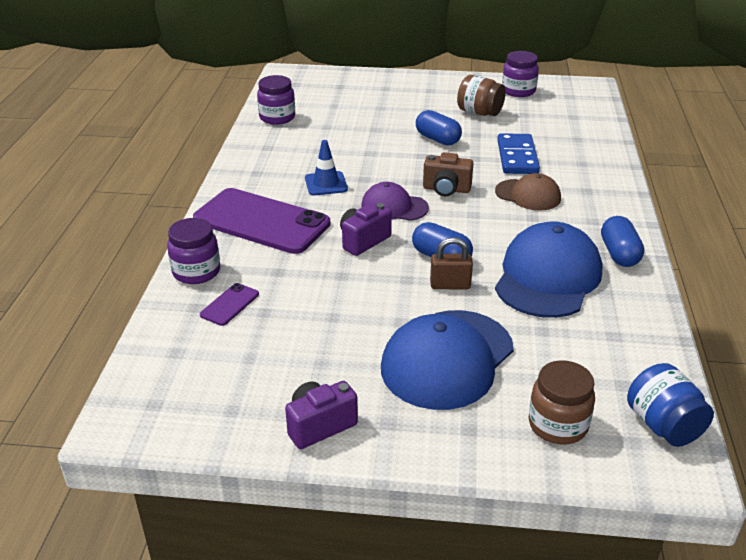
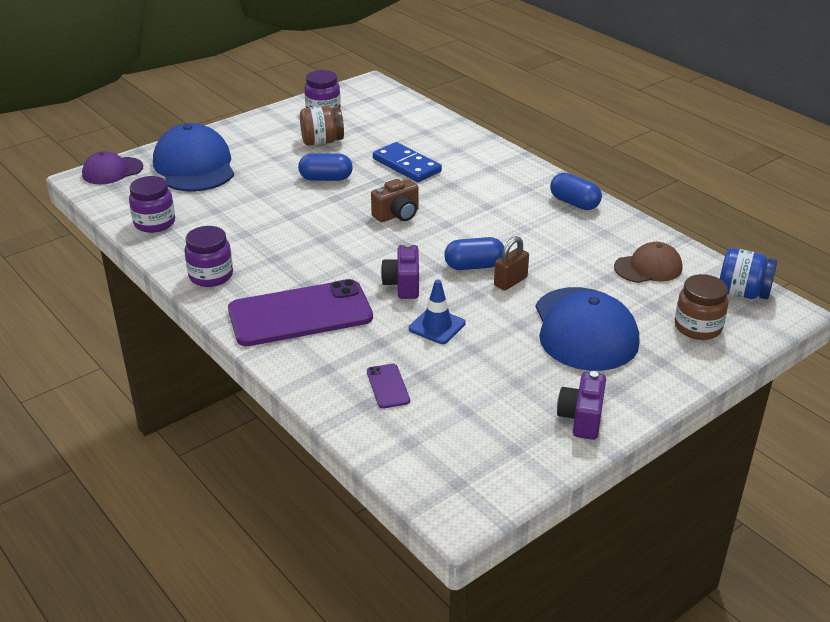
camera: 45 degrees left, 0 degrees up
purple jar [167,218,220,284] -> purple jar moved to [185,226,233,287]
blue traffic cone [305,140,348,195] -> blue traffic cone moved to [409,280,466,344]
purple cap [361,182,429,221] -> purple cap moved to [82,151,143,184]
brown cap [495,173,561,211] -> brown cap moved to [614,242,682,283]
blue cap [495,222,603,318] -> blue cap moved to [153,123,234,192]

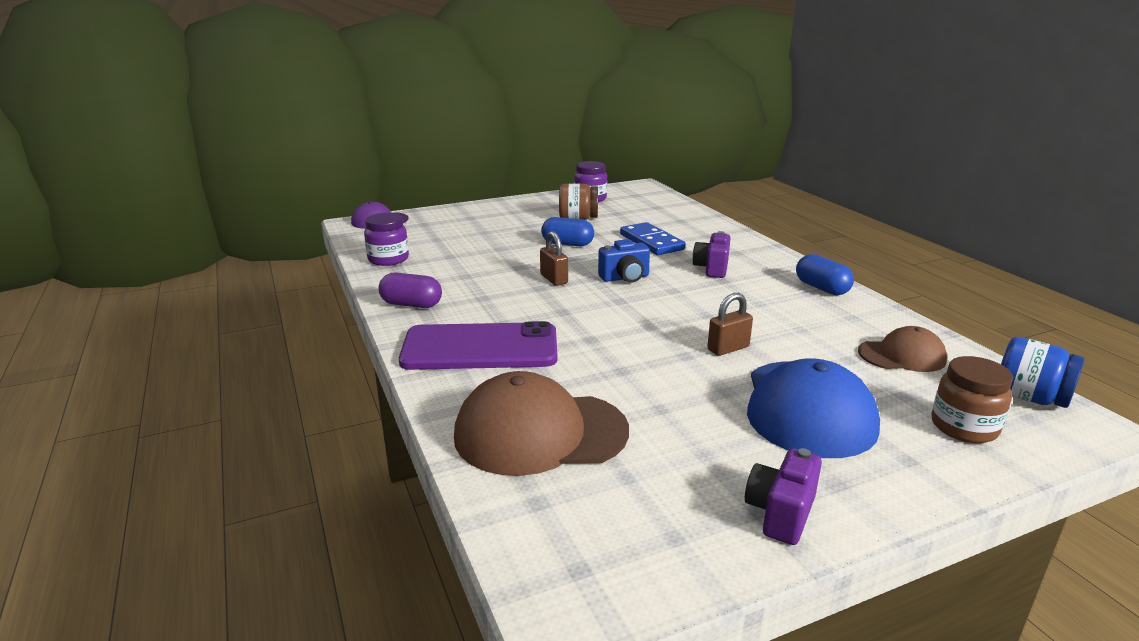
camera: 15 degrees right, 10 degrees down
blue cap [153,123,234,192] -> none
purple jar [185,226,233,287] -> purple capsule [379,272,442,308]
purple phone [367,364,410,409] -> brown cap [454,371,629,476]
brown camera [371,179,419,222] -> blue camera [598,239,650,283]
purple camera [381,243,419,299] -> purple camera moved to [692,231,731,278]
blue traffic cone [409,280,466,344] -> none
blue capsule [444,237,504,270] -> none
none -> brown padlock [540,231,568,286]

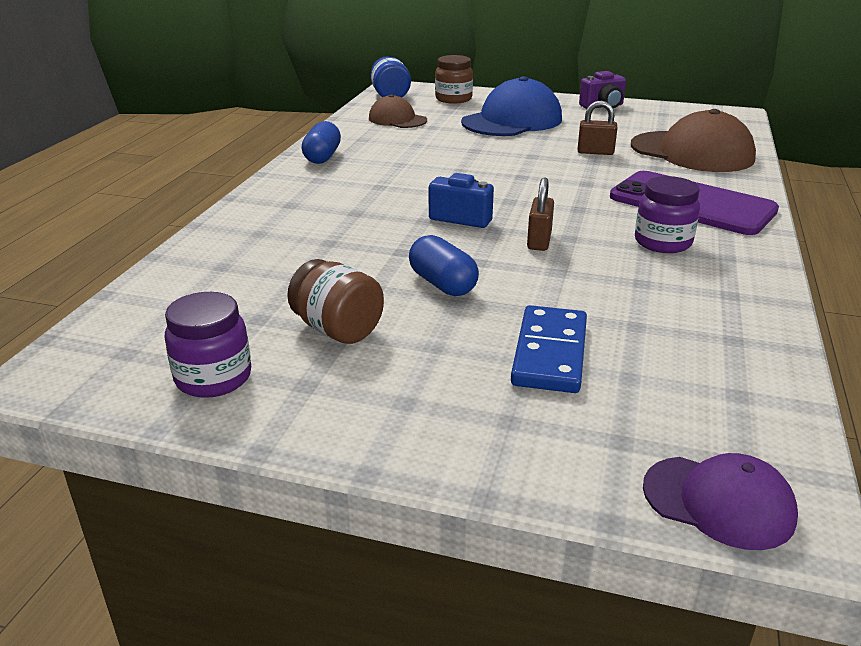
camera: 140 degrees left, 5 degrees up
purple jar [364,213,409,266] -> purple jar moved to [635,176,700,253]
purple capsule [379,272,442,308] -> none
blue domino [620,222,685,255] -> blue domino moved to [511,305,587,393]
purple camera [692,231,731,278] -> none
brown padlock [707,293,753,356] -> brown padlock moved to [577,101,617,155]

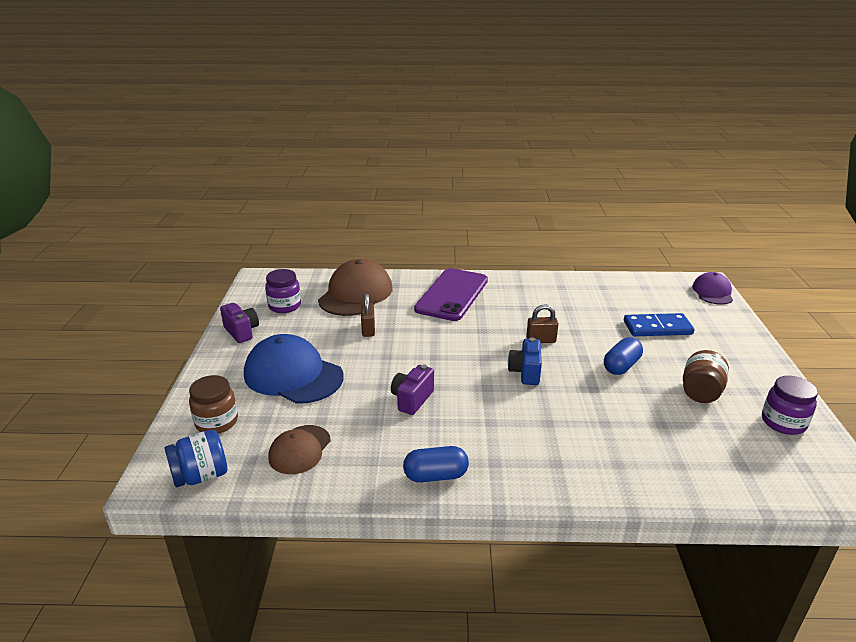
camera: 105 degrees left, 0 degrees up
purple jar [635,176,700,253] -> purple jar moved to [265,269,301,313]
none -> purple camera [391,364,434,415]

